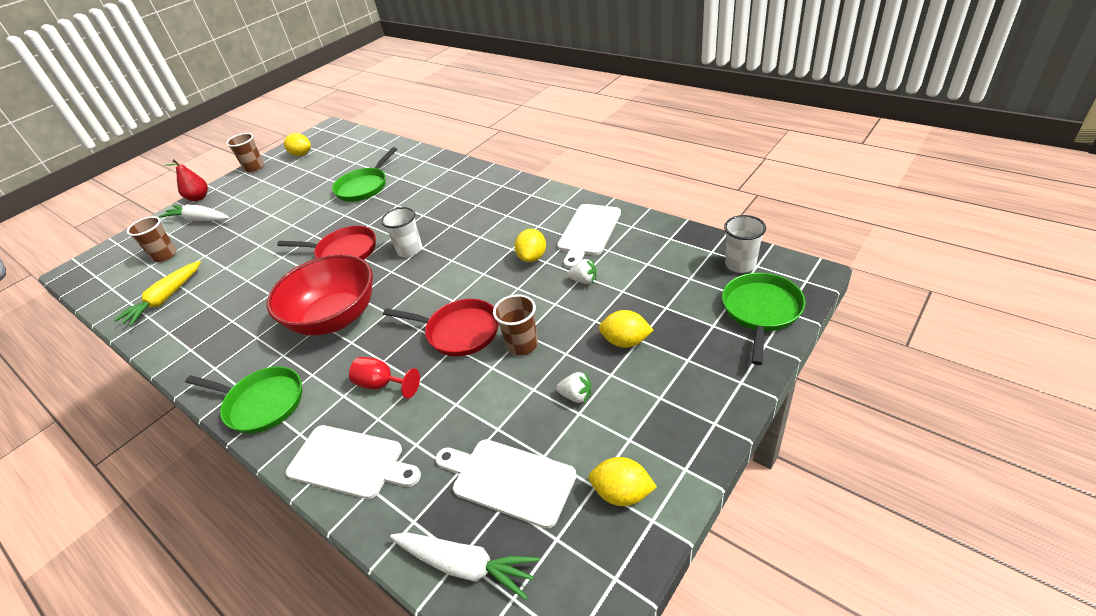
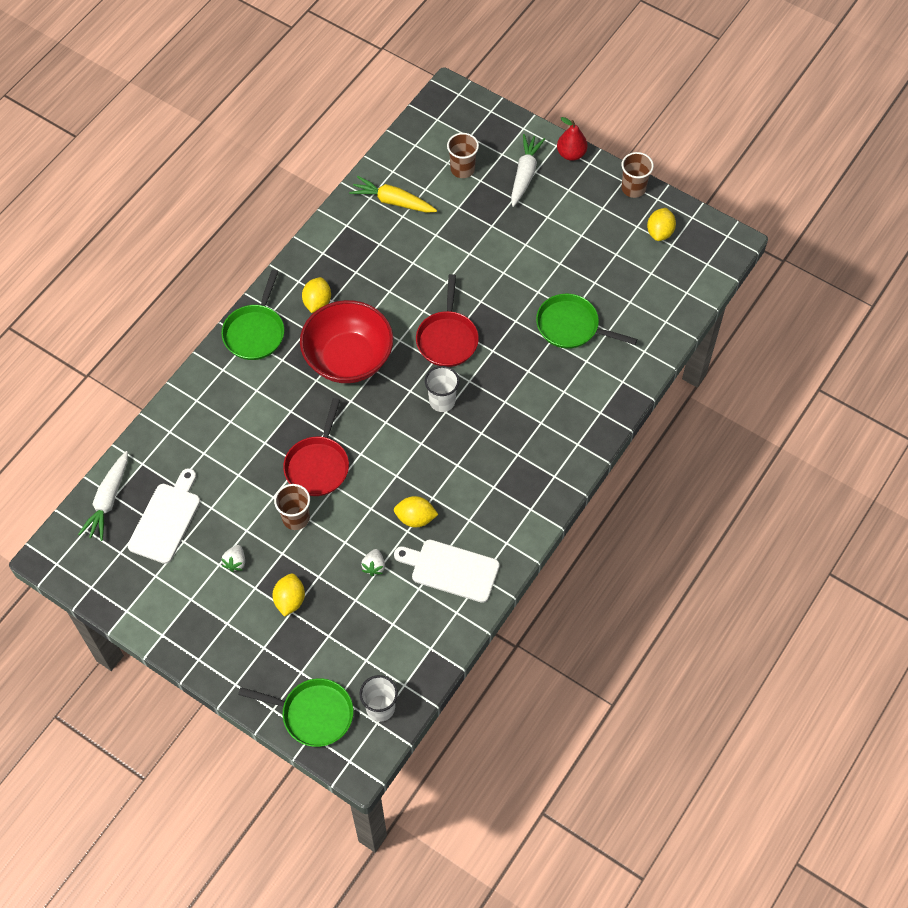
camera: 80 degrees right, 20 degrees up
white cutting board [286,425,421,499] -> none
red goblet [349,357,420,398] -> none
yellow lemon [589,457,657,506] -> yellow lemon moved to [302,277,331,313]

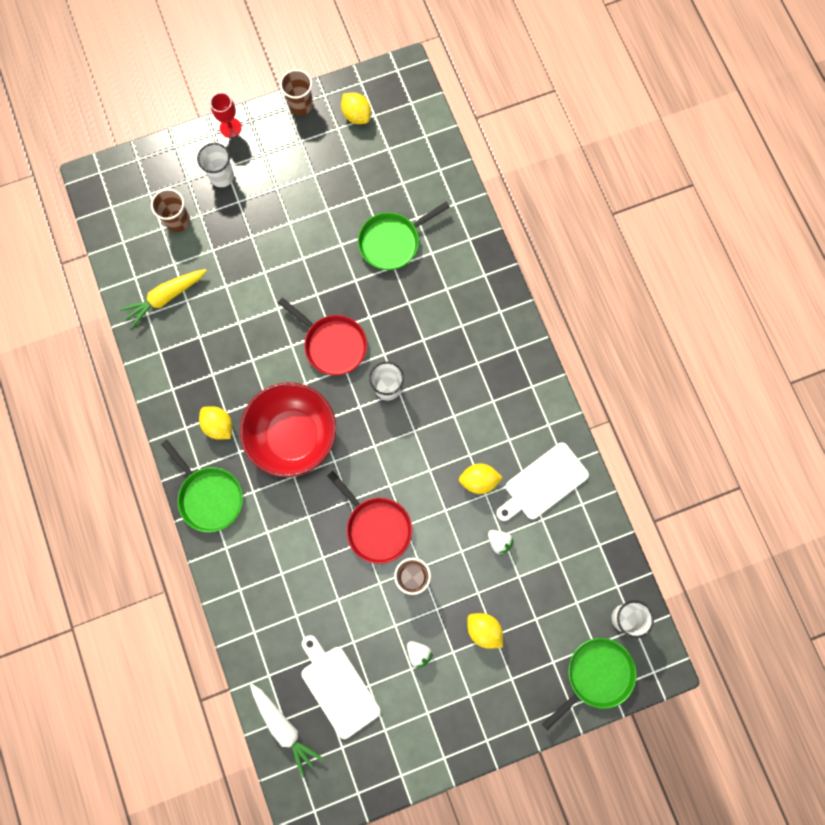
camera: 55 degrees left, 15 degrees up
yellow lemon [394,496,439,527] -> yellow lemon turned 45 degrees clockwise [459,463,503,494]
white carrot [511,134,545,207] -> white cup [197,143,234,187]
red pear [557,117,588,161] -> red goblet [210,93,242,138]

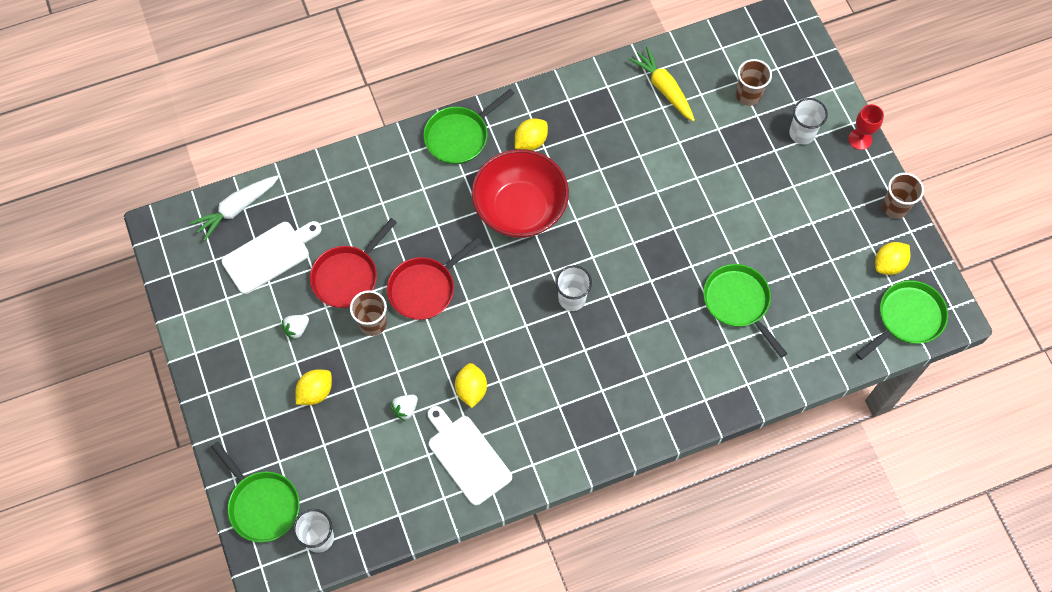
camera: 90 degrees right, 10 degrees down
red pan [278,298,367,375] -> red pan moved to [310,218,397,308]
none -> green pan [856,280,948,360]

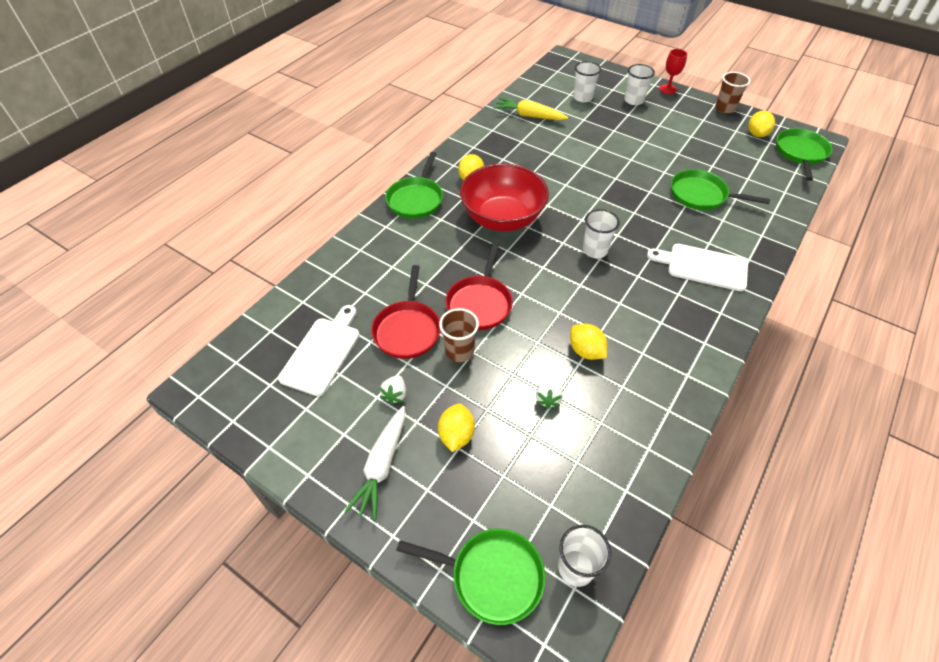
camera: 35 degrees left, 15 degrees down
white carrot [190,175,279,241] -> white carrot moved to [344,406,405,520]
white cutting board [428,406,512,505] -> white cutting board moved to [647,244,748,291]
brown cup [736,59,772,106] -> white cup [573,61,601,102]

